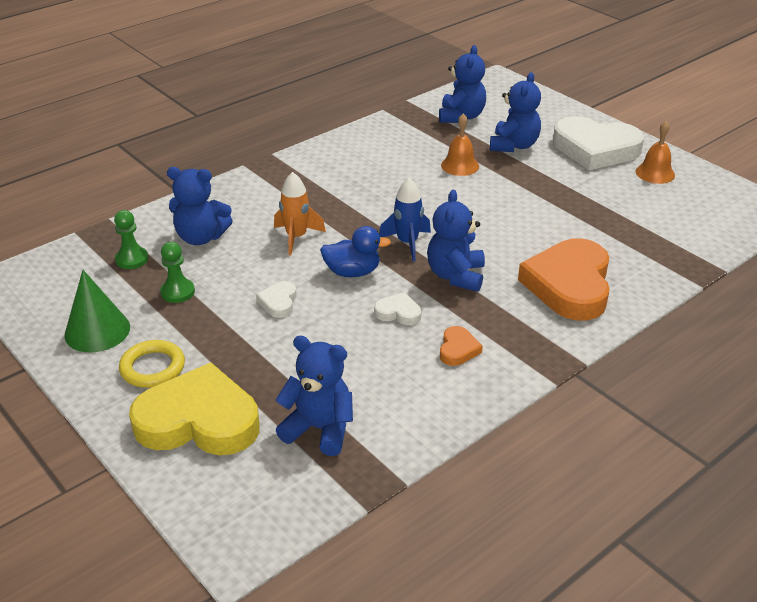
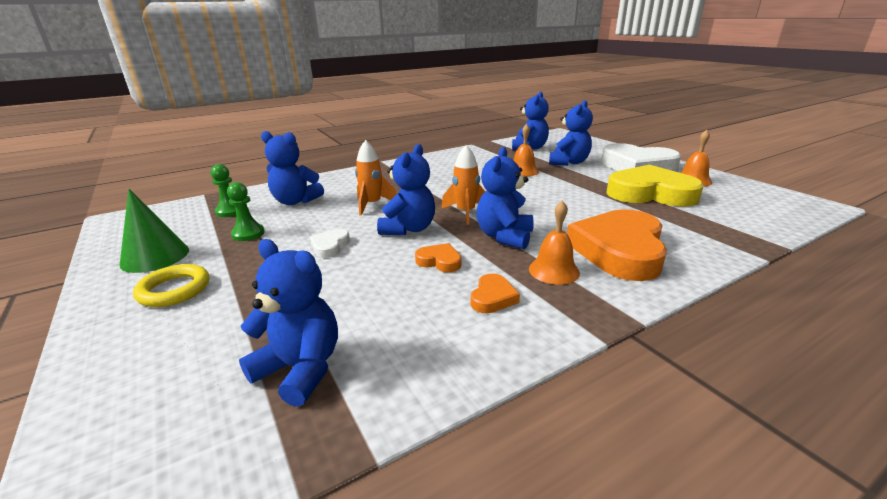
camera: 10 degrees right, 10 degrees down
yellow heart [129,363,260,455] -> yellow heart moved to [606,165,703,207]
blue duck [320,226,391,277] -> blue teddy bear [377,144,435,236]
white heart [374,292,421,325] -> orange heart [415,243,462,272]
blue rocket [379,178,431,261] -> orange rocket [441,145,485,225]
none -> orange bell [529,200,580,285]

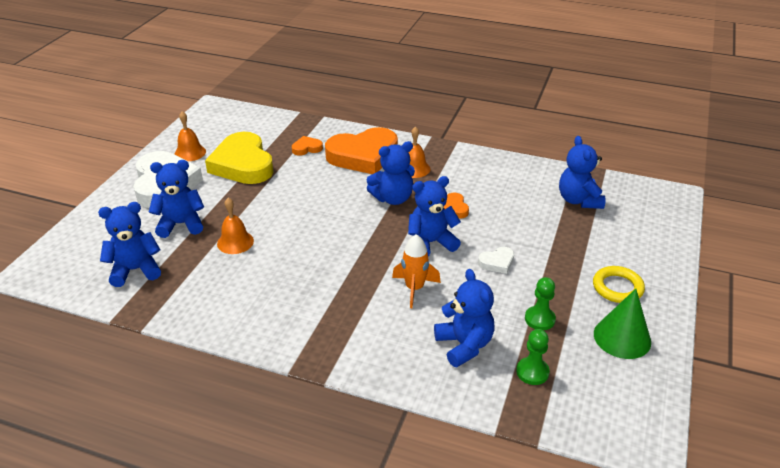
camera: 130 degrees left, 10 degrees up
orange rocket [441,145,485,225] -> none
orange heart [471,273,520,313] -> orange heart moved to [292,136,323,156]

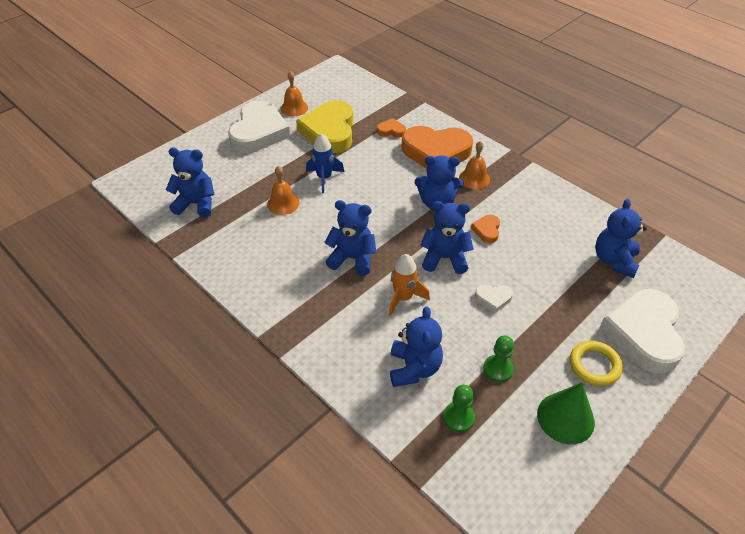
camera: 25 degrees right, 10 degrees up
blue teddy bear [149,160,204,238] -> blue teddy bear moved to [324,200,376,276]
none -> blue rocket [306,133,344,193]
none -> white heart [600,289,685,373]

